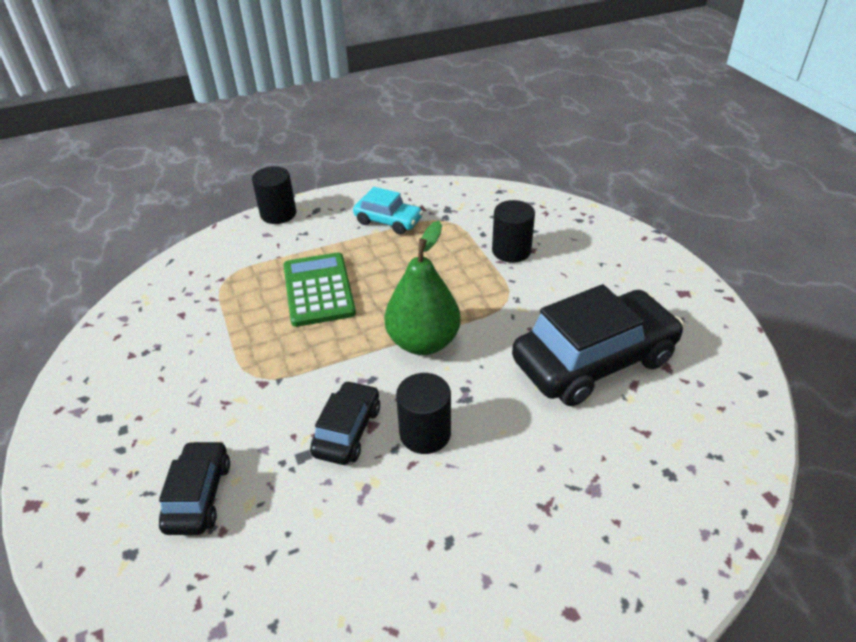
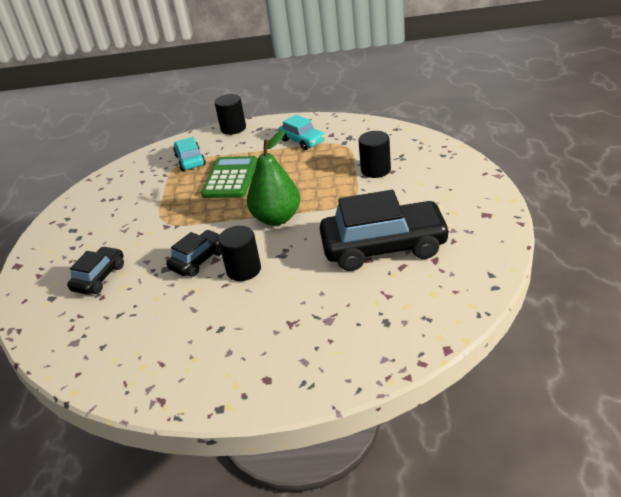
camera: 25 degrees right, 5 degrees down
none -> turquoise car [173,137,206,171]

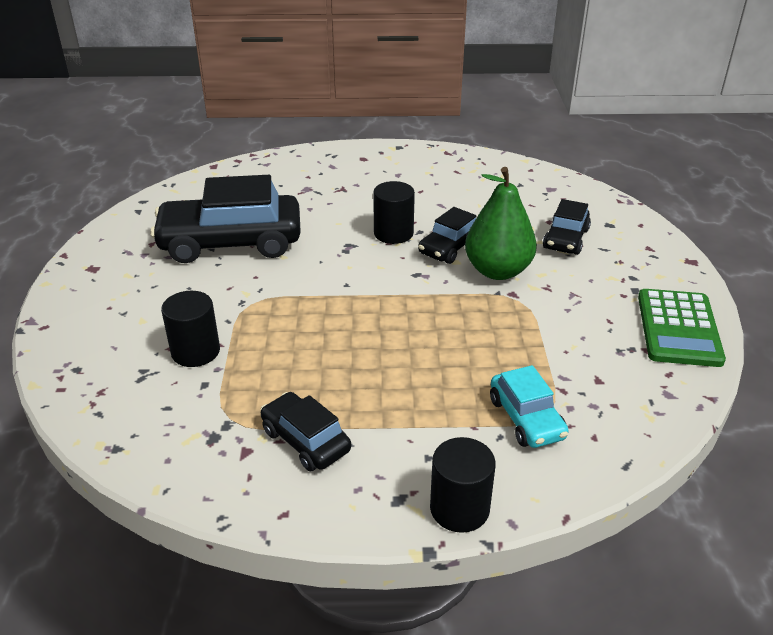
camera: 175 degrees right, 0 degrees up
green calculator [201,156,257,198] -> green calculator moved to [638,289,726,367]
green pear [247,130,300,226] -> green pear moved to [465,167,537,280]
turquoise car [279,115,325,150] -> black car [261,392,351,471]

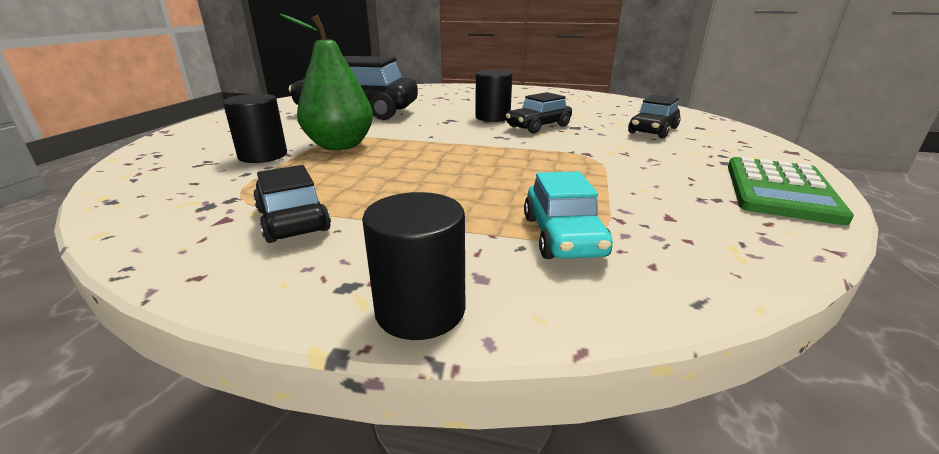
camera: 15 degrees right, 10 degrees down
green pear [465,167,537,280] -> green pear moved to [280,14,373,150]

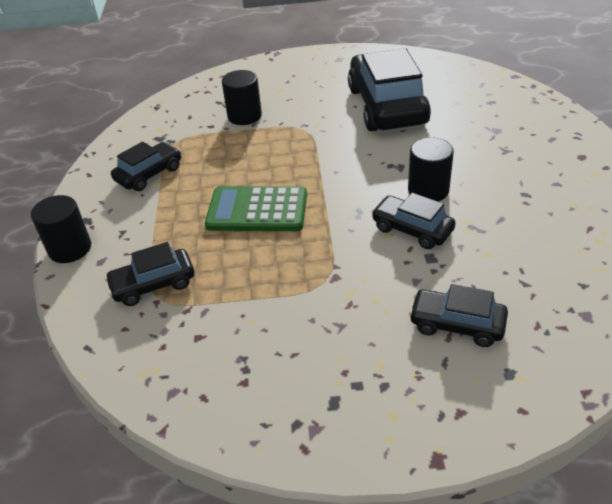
camera: 75 degrees right, 15 degrees up
green pear [280,14,373,150] -> none
turquoise car [524,171,613,259] -> black car [105,242,194,306]
green calculator [728,157,854,225] -> green calculator moved to [205,186,307,231]

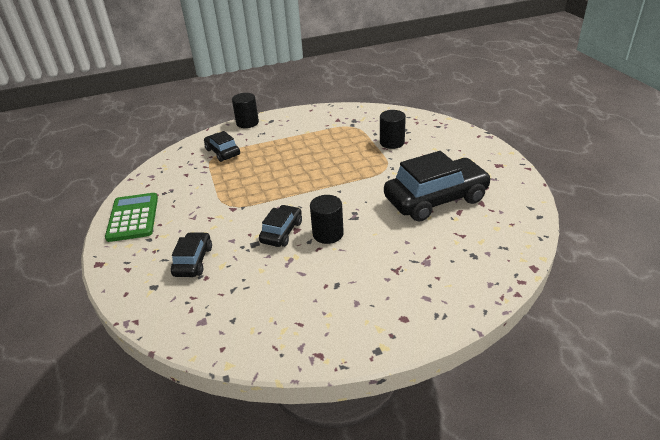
camera: 75 degrees right, 5 degrees down
black car [111,142,181,191] -> none
green calculator [205,186,307,231] -> green calculator moved to [105,193,158,242]

